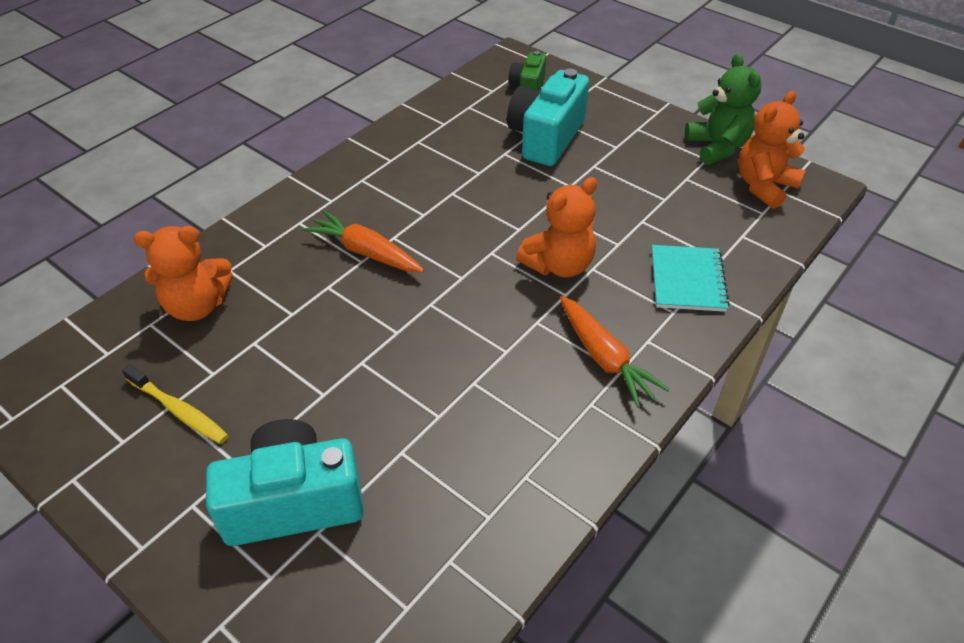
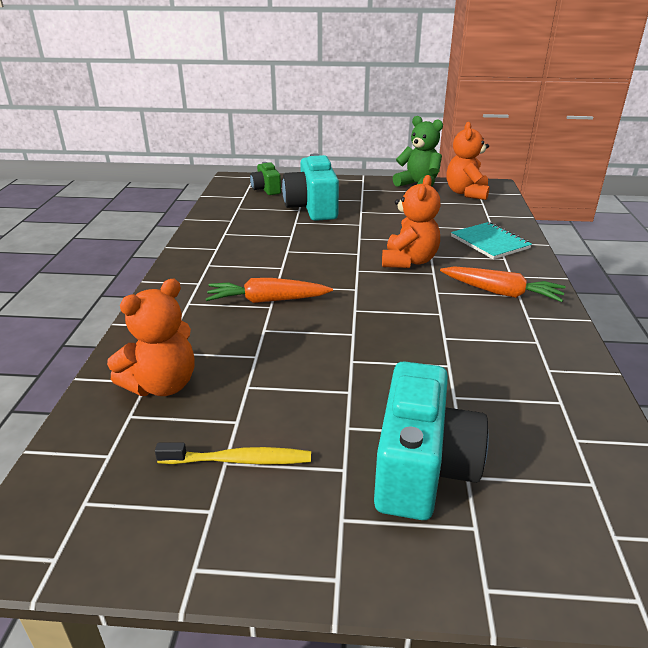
camera: 35 degrees left, 15 degrees down
turquoise camera [206,419,364,546] -> turquoise camera turned 150 degrees clockwise [374,361,489,520]

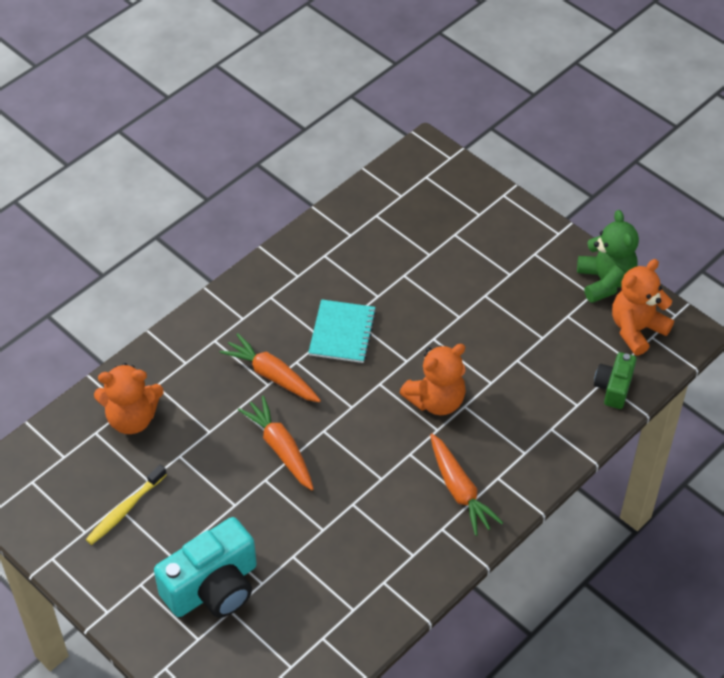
camera: 40 degrees right, 20 degrees up
yellow toothbrush [155,443,311,464] -> yellow toothbrush turned 90 degrees clockwise [86,465,167,545]
green camera [250,162,281,195] -> green camera moved to [594,352,636,409]
turquoise camera [282,153,339,221] -> none
turquoise notebook [451,222,532,259] -> turquoise notebook moved to [308,299,376,363]
none -> orange carrot [238,396,314,490]

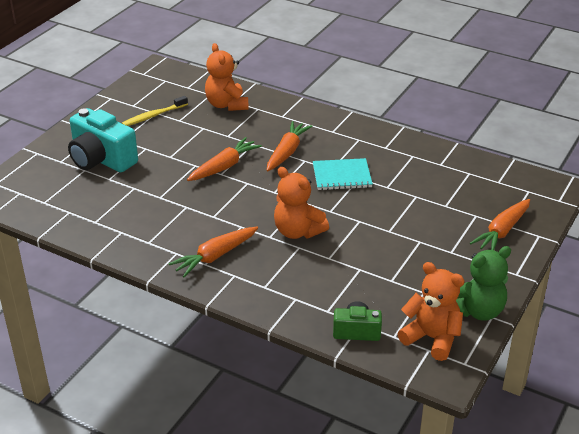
camera: 75 degrees right, 15 degrees down
yellow toothbrush [86,465,167,545] -> yellow toothbrush turned 60 degrees counterclockwise [122,96,188,126]
none -> orange carrot [470,199,530,250]

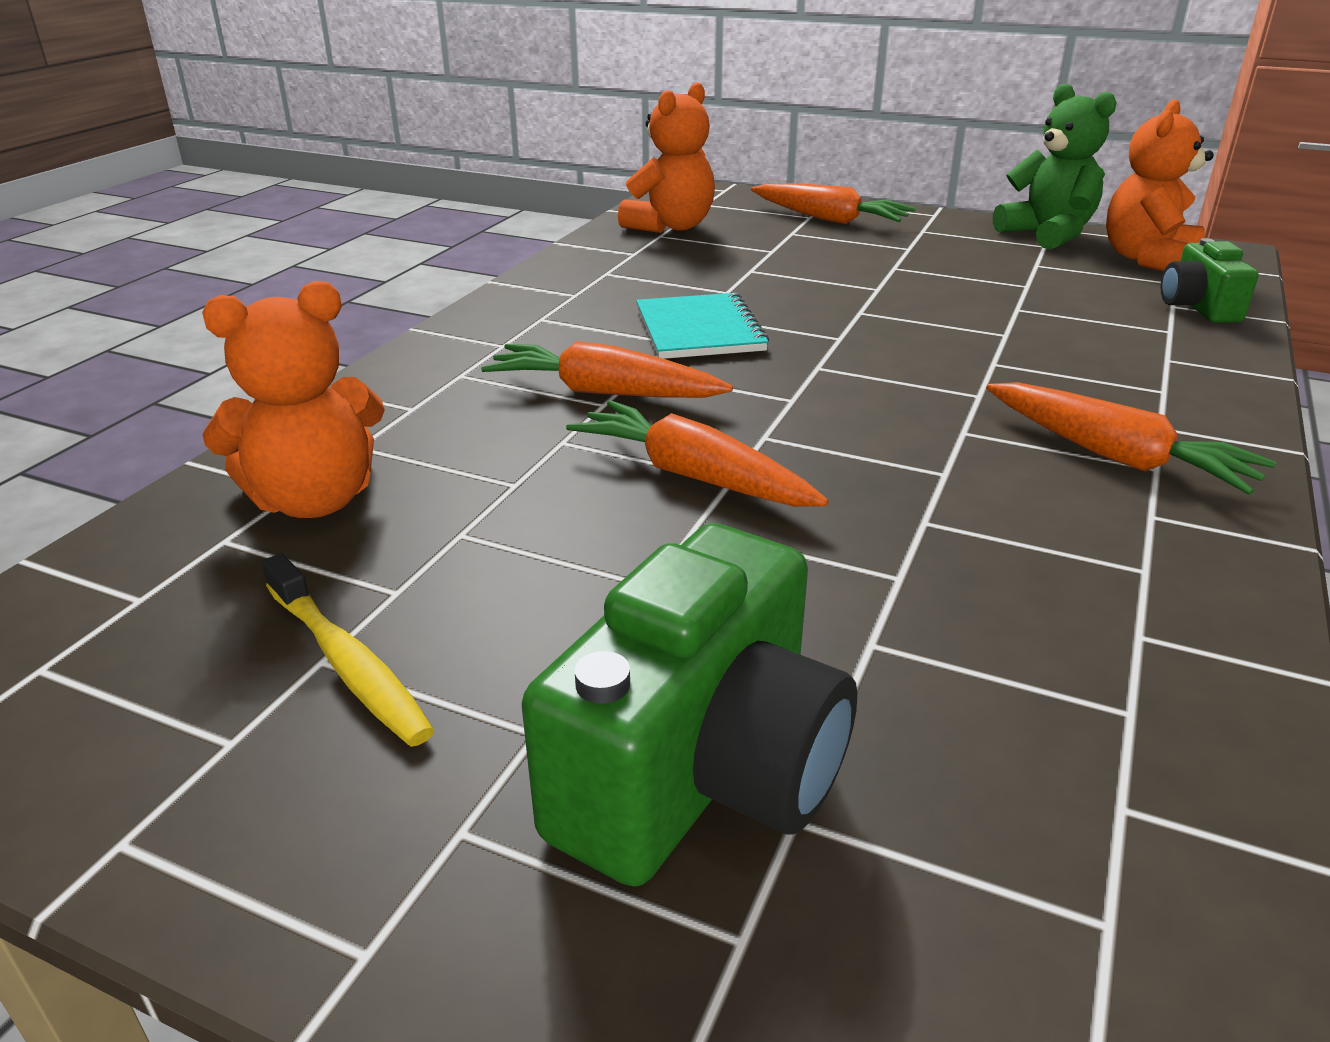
camera: 95 degrees left, 5 degrees down
turquoise camera [68,108,138,172] -> green camera [522,523,857,887]
orange teddy bear [274,167,329,239] -> orange teddy bear moved to [618,82,715,233]

